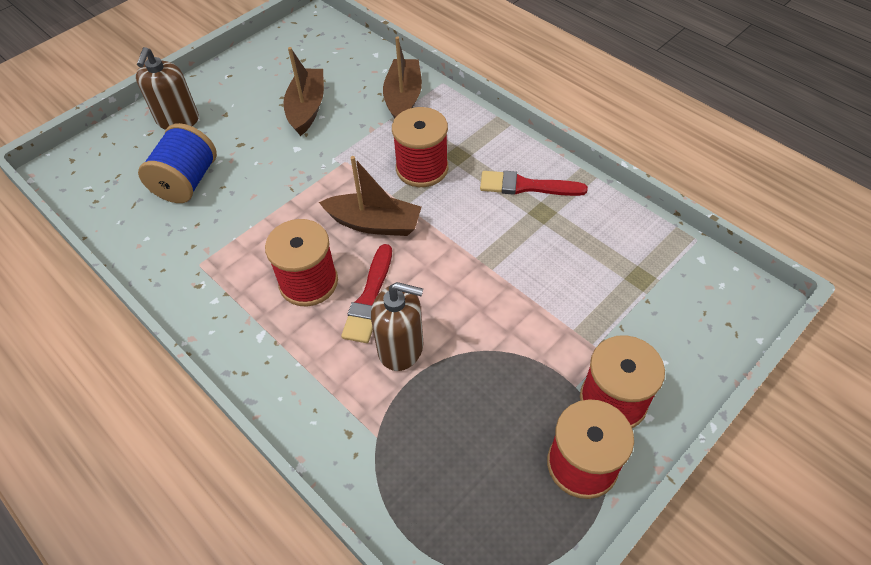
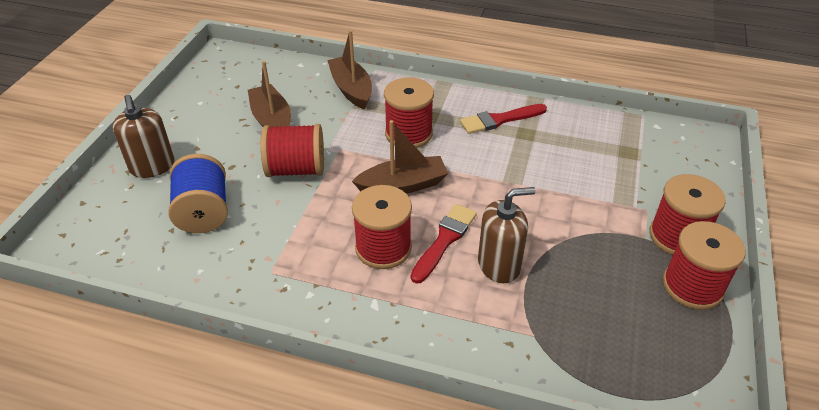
camera: 30 degrees left, 10 degrees down
red brush [341,244,392,343] -> red brush turned 135 degrees counterclockwise [411,204,477,284]
none -> red spool [261,124,324,177]

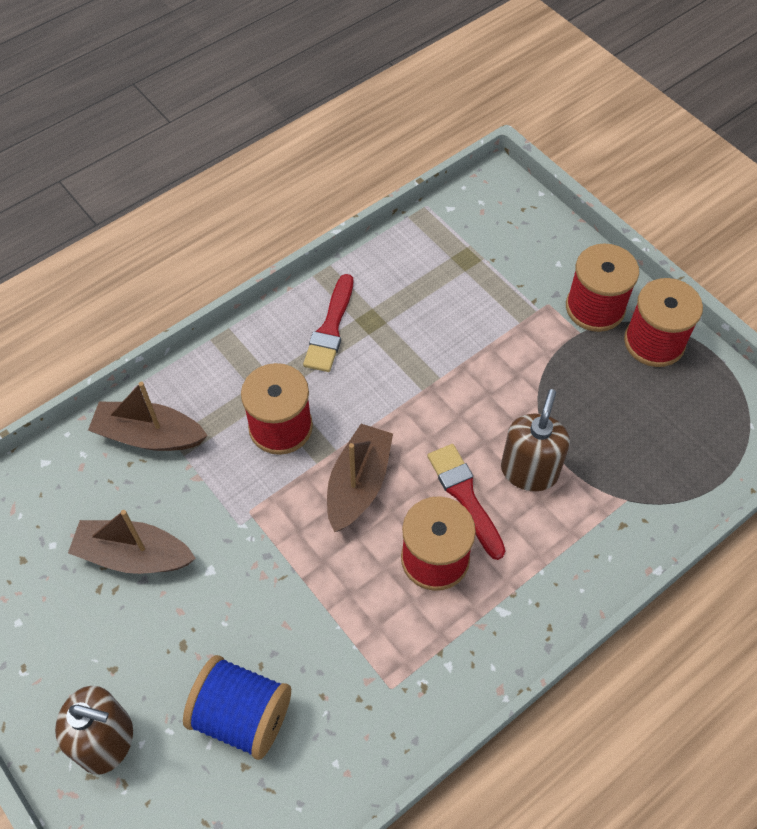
camera: 55 degrees left, 15 degrees up
red spool [261,124,324,177] -> none

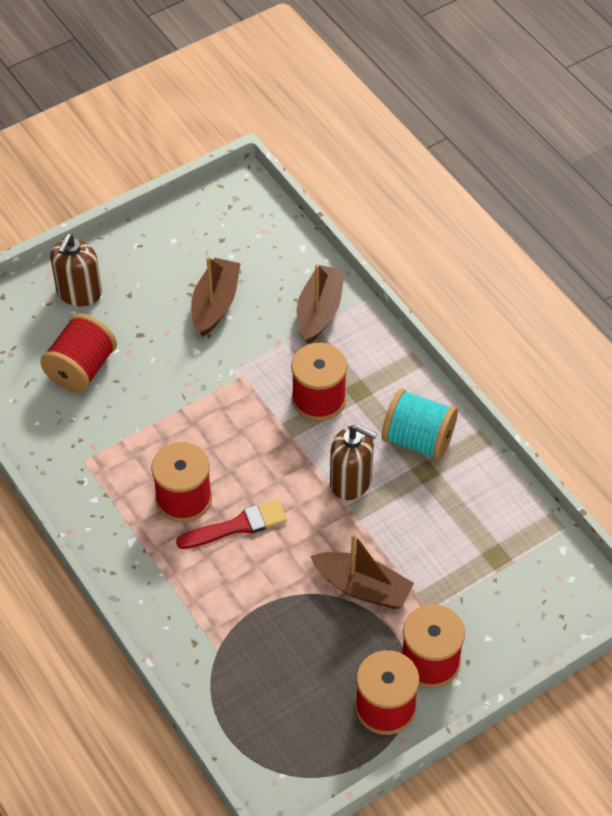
camera: 95 degrees right, 5 degrees down
blue spool [183,655,291,760] -> red spool [40,314,117,393]
red brush [303,274,353,372] -> turquoise spool [382,389,458,460]
brown boat [327,424,393,532] -> brown boat moved to [310,533,414,609]
brown soap dispenser [501,389,570,491] -> brown soap dispenser moved to [330,424,377,500]

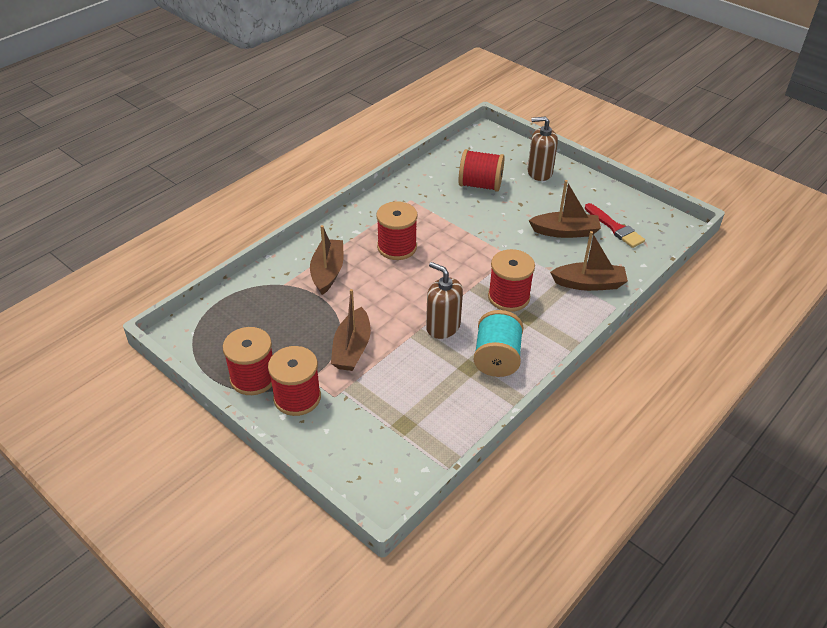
camera: 75 degrees right, 10 degrees down
red brush [176,500,287,549] -> red brush moved to [585,203,645,248]
brown soap dispenser [330,424,377,500] -> brown soap dispenser turned 120 degrees clockwise [426,262,463,339]
none -> brown boat [310,225,343,295]

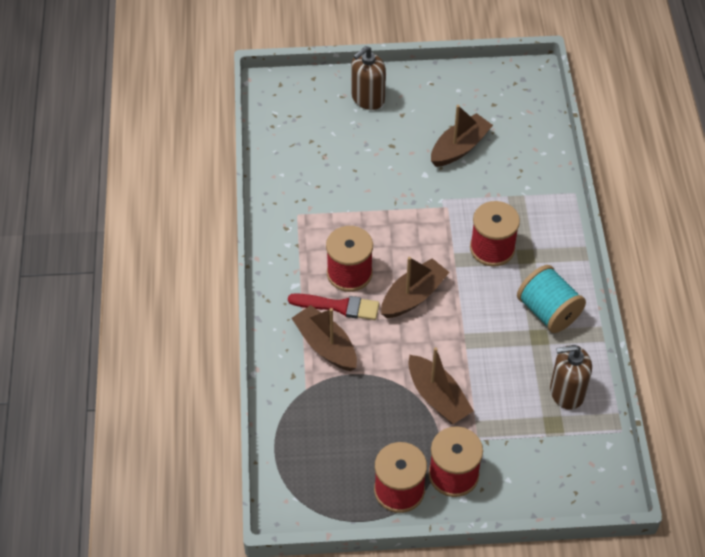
camera: 45 degrees left, 10 degrees up
brown soap dispenser [426,262,463,339] -> brown soap dispenser moved to [550,345,592,410]
red spool [458,149,505,192] -> none
brown boat [550,231,628,291] -> brown boat moved to [381,257,450,318]
red brush [585,203,645,248] -> red brush moved to [288,293,379,320]

